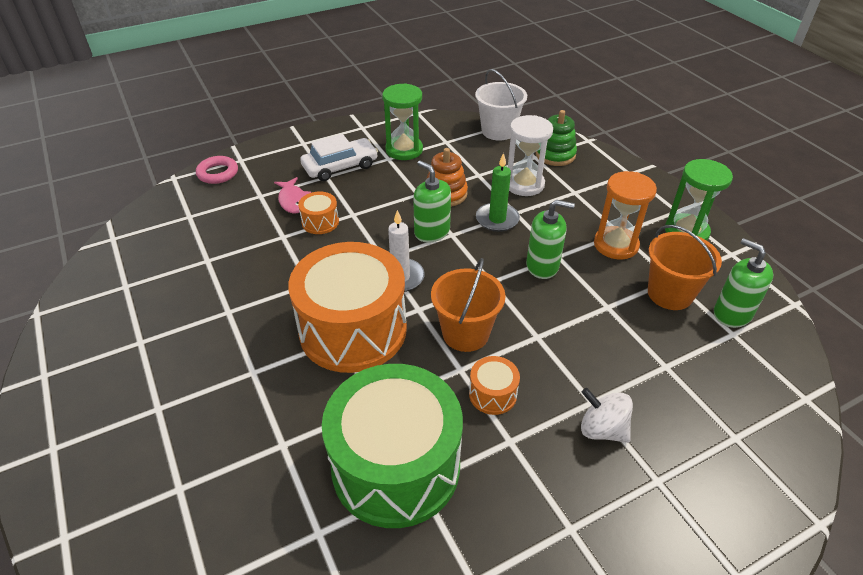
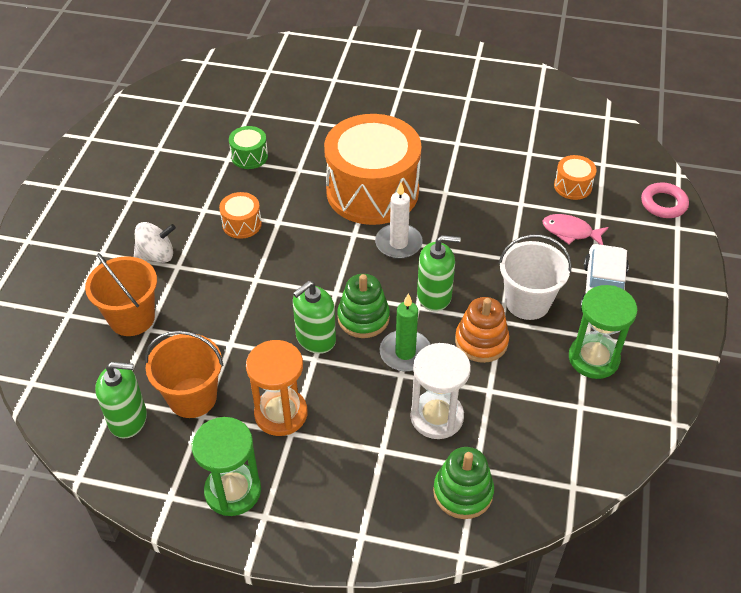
camera: 130 degrees right, 5 degrees up
orange drum [298,191,339,234] -> orange drum moved to [554,155,597,200]
green drum [322,364,463,528] -> green drum [229,126,268,169], size x0.41
orange bucket [431,258,506,352] -> orange bucket moved to [85,253,157,336]
white bucket [475,69,527,141] -> white bucket moved to [499,234,572,320]
none -> green stacking toy [337,274,390,338]

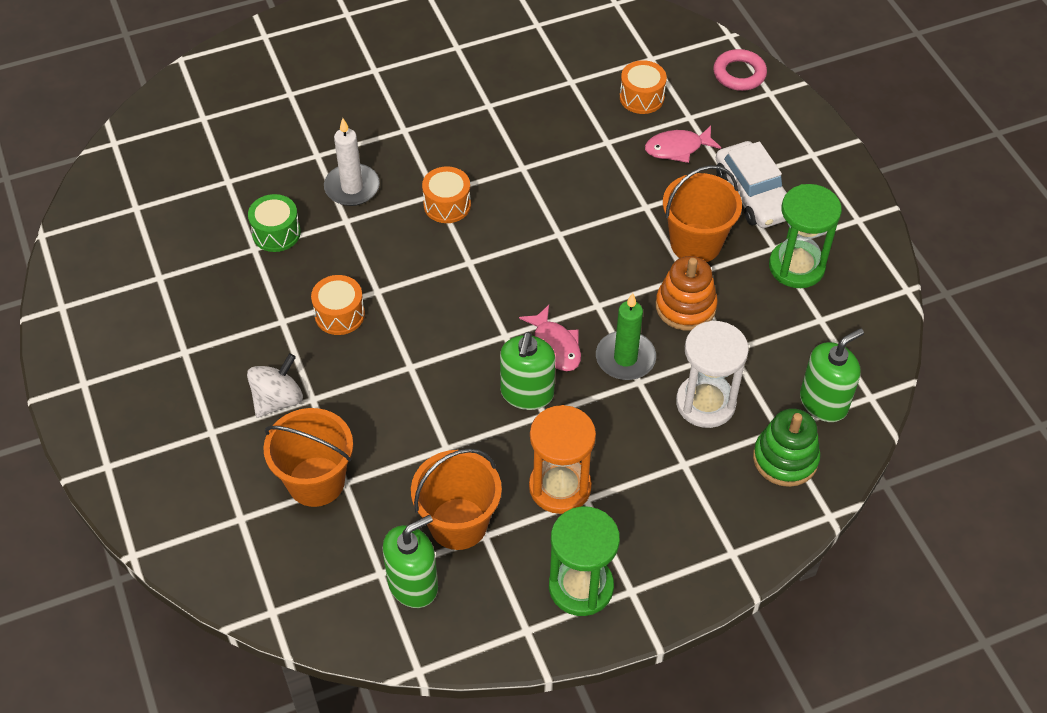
camera: 35 degrees left, 5 degrees up
orange drum [324,114,421,225] -> orange drum [422,166,471,223], size x0.41
green stacking toy [337,274,390,338] -> pink fish [519,305,581,371]
white candle [375,182,423,259] -> white candle moved to [324,118,380,206]
green soap dispenser [417,235,461,311] -> green soap dispenser moved to [800,328,864,422]
white bucket [499,234,572,320] -> orange bucket [663,165,742,262]

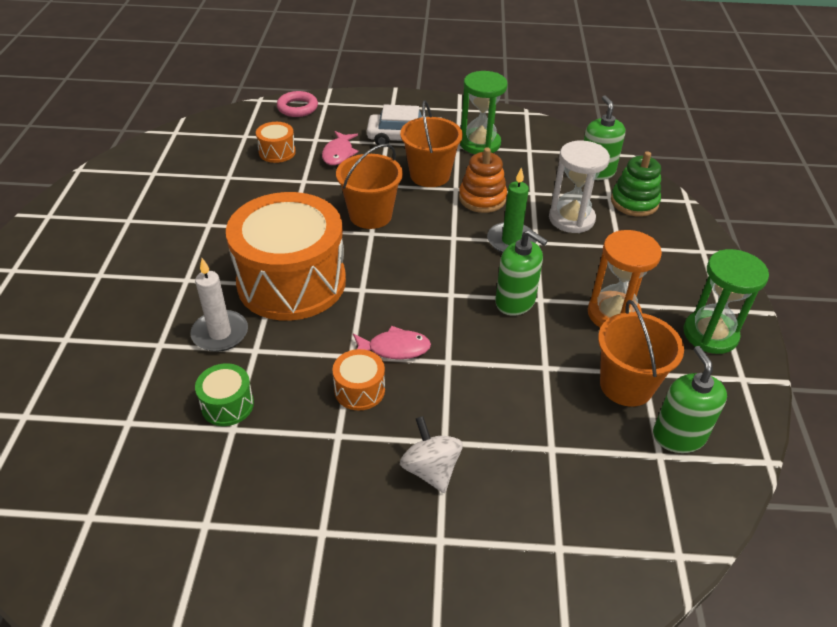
camera: 65 degrees left, 10 degrees down
orange bucket [263,408,353,507] -> orange bucket moved to [336,144,403,229]
orange drum [422,166,471,223] -> orange drum [226,192,346,321], size x2.44
pink fish [519,305,581,371] -> pink fish moved to [353,326,431,359]

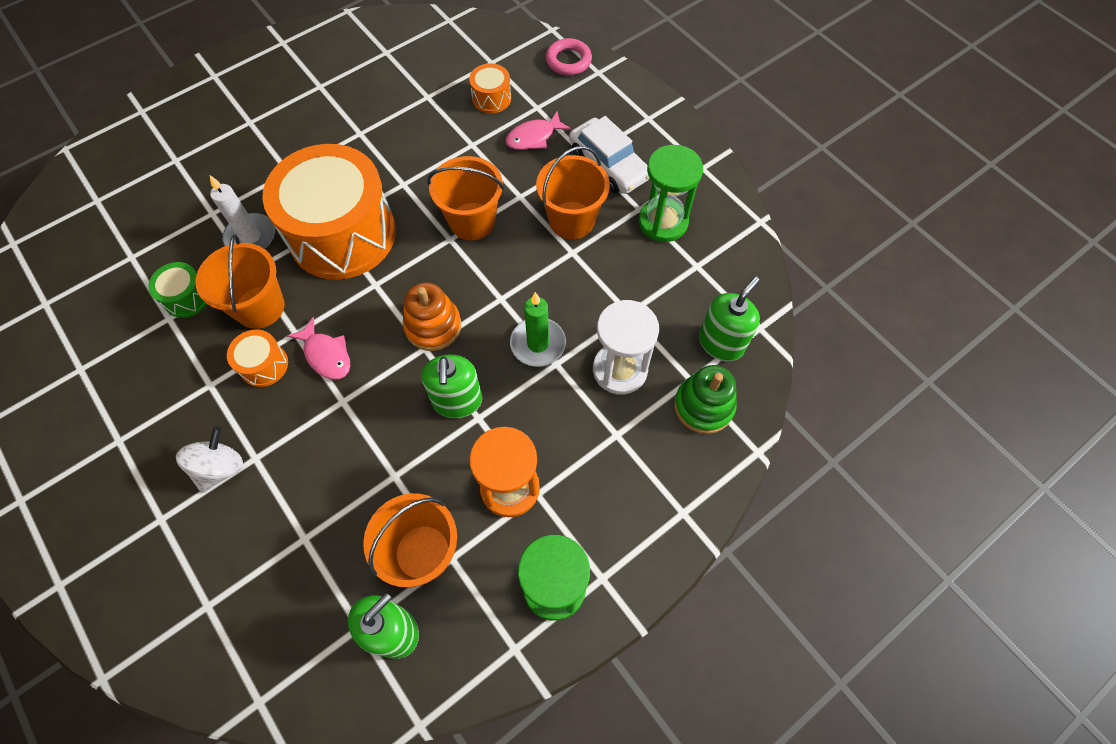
camera: 50 degrees right, 20 degrees up
orange stacking toy [459,148,507,213] -> orange stacking toy moved to [403,282,461,351]
none -> orange bucket [196,234,285,329]

